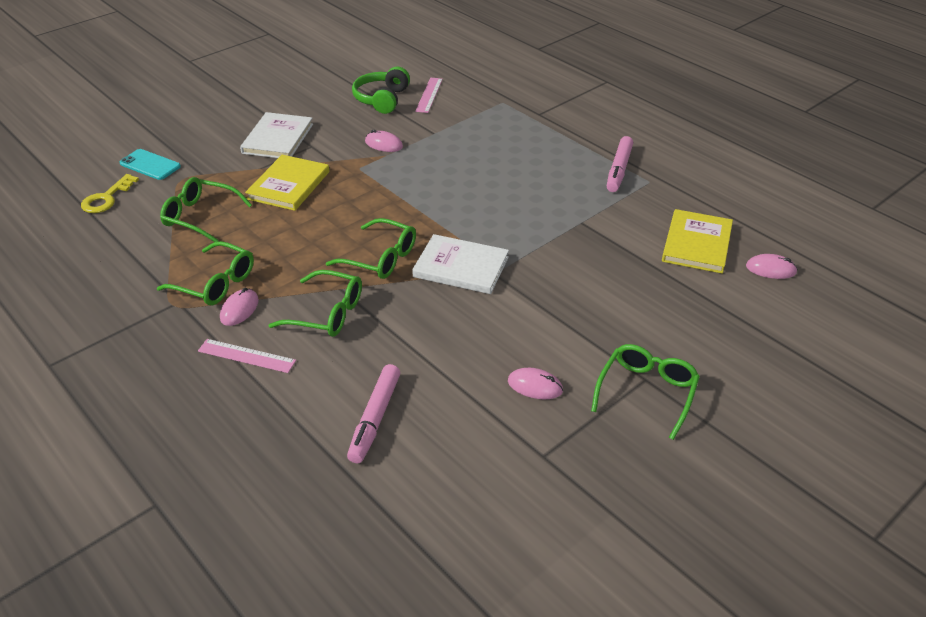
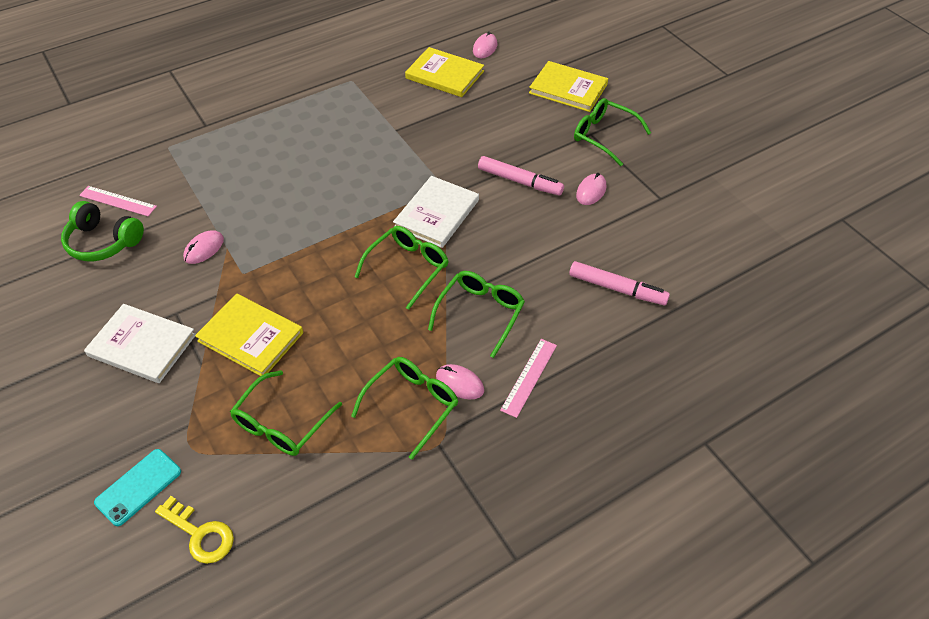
camera: 80 degrees left, 10 degrees up
pink marker [607,136,633,192] -> pink marker moved to [478,156,564,195]
none -> yellow book [529,61,608,112]

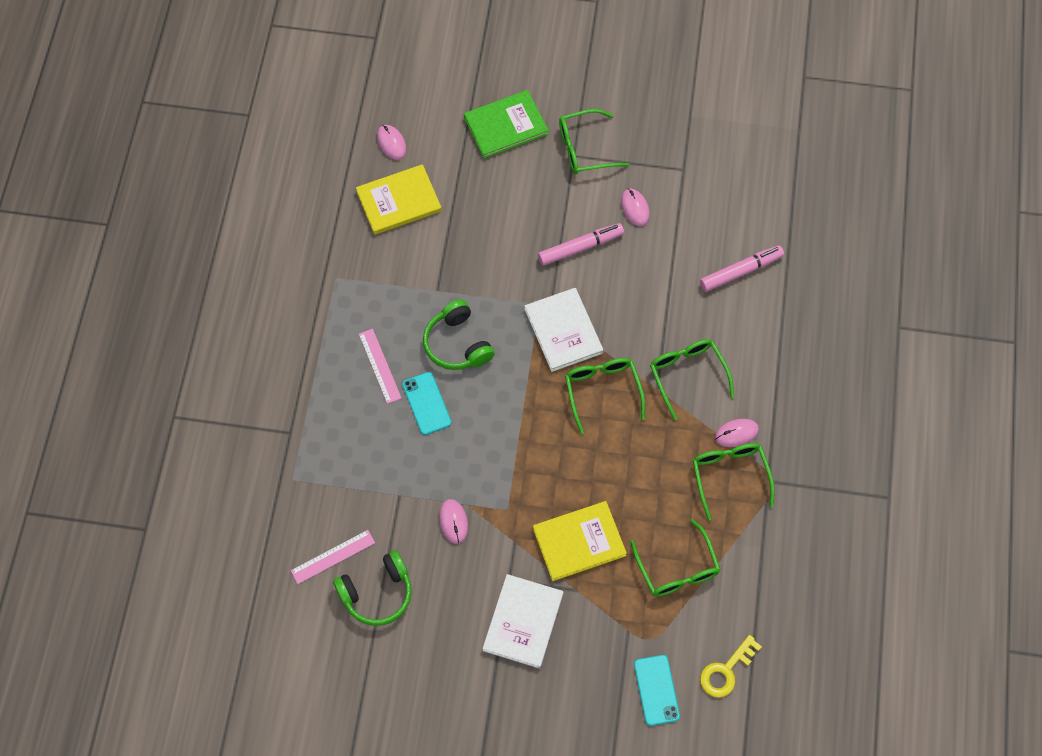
camera: 50 degrees left, 15 degrees up
white book [84,304,196,383] -> white book turned 45 degrees counterclockwise [483,574,563,669]
yellow key [155,496,234,564] -> yellow key turned 150 degrees clockwise [700,635,762,698]
pink ruler [500,339,557,418] -> pink ruler moved to [359,329,402,404]
yellow book [529,61,608,112] -> green book [464,90,549,159]
none -> turquoise phone [402,372,451,435]
none -> green headphones [423,299,495,370]

